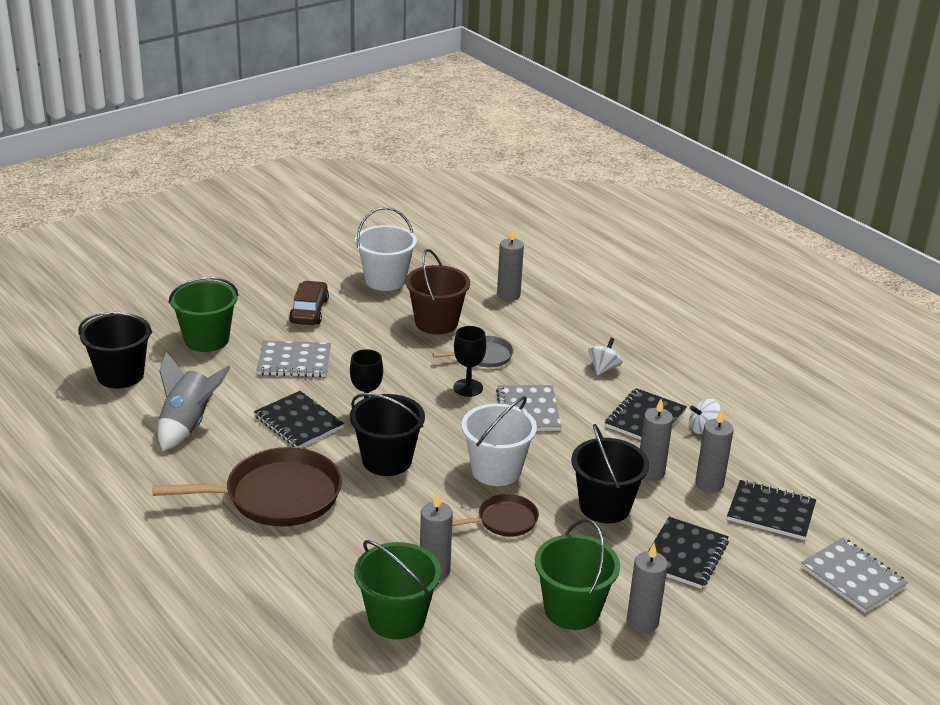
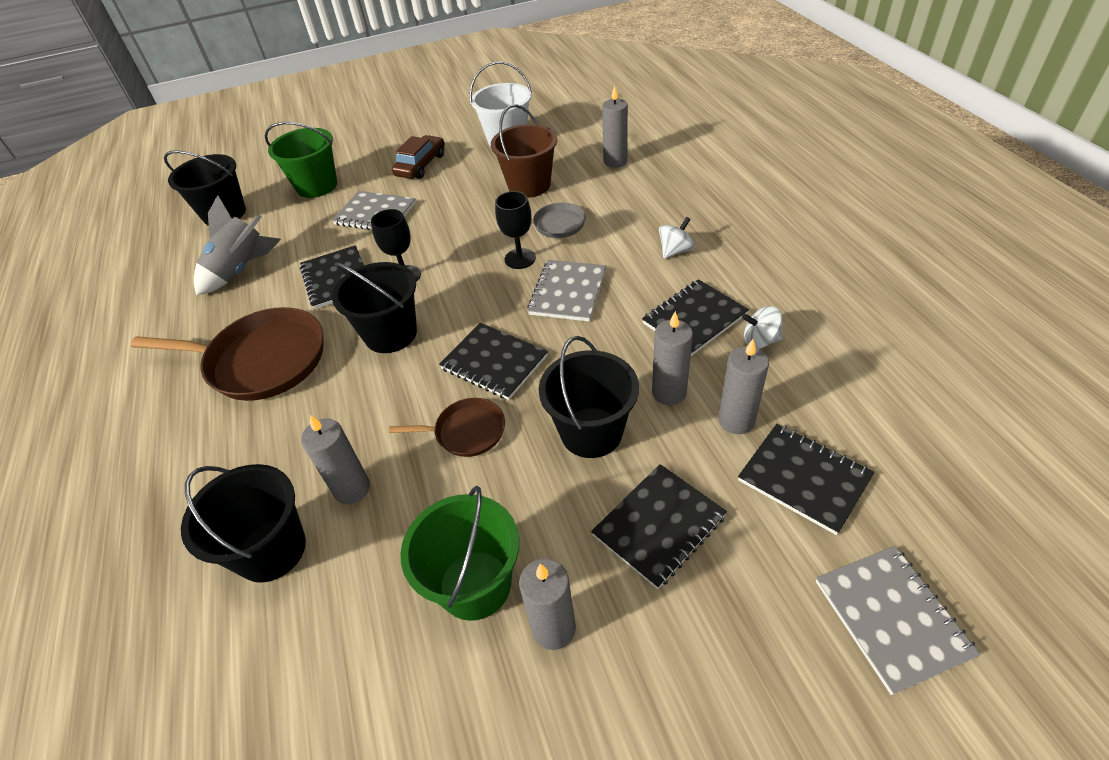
camera: 25 degrees right, 15 degrees up
green bucket [354,540,441,639] -> black bucket [181,464,306,583]
white bucket [461,396,537,486] -> black notebook [439,323,548,400]

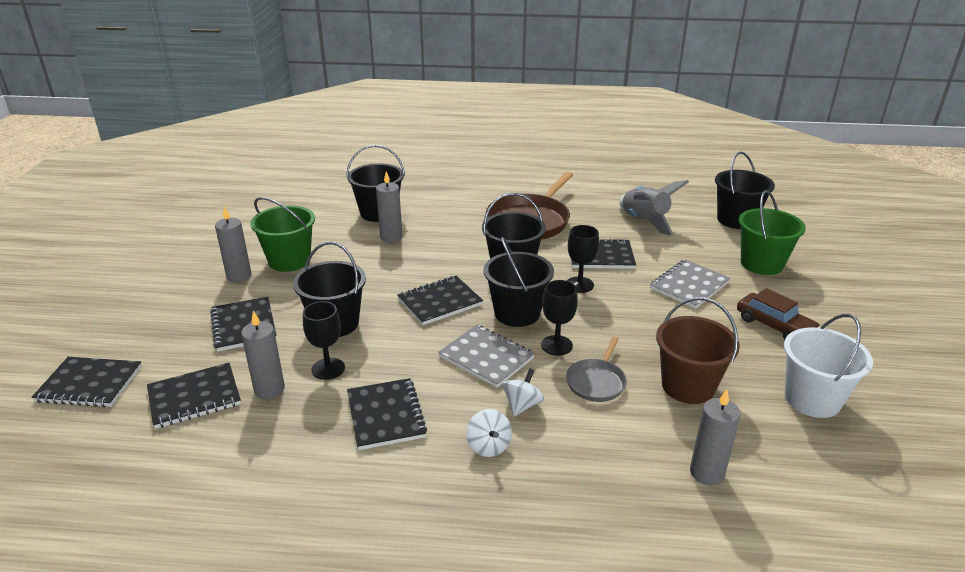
camera: 110 degrees right, 15 degrees down
brown pan [389,398,505,457] -> none
grey candle [652,311,693,405] -> black goblet [303,301,345,380]
white spinning top [742,306,782,349] -> white spinning top moved to [503,368,544,416]
grey notebook [816,546,980,695] -> black notebook [32,357,142,407]
none -> black bucket [483,237,554,327]

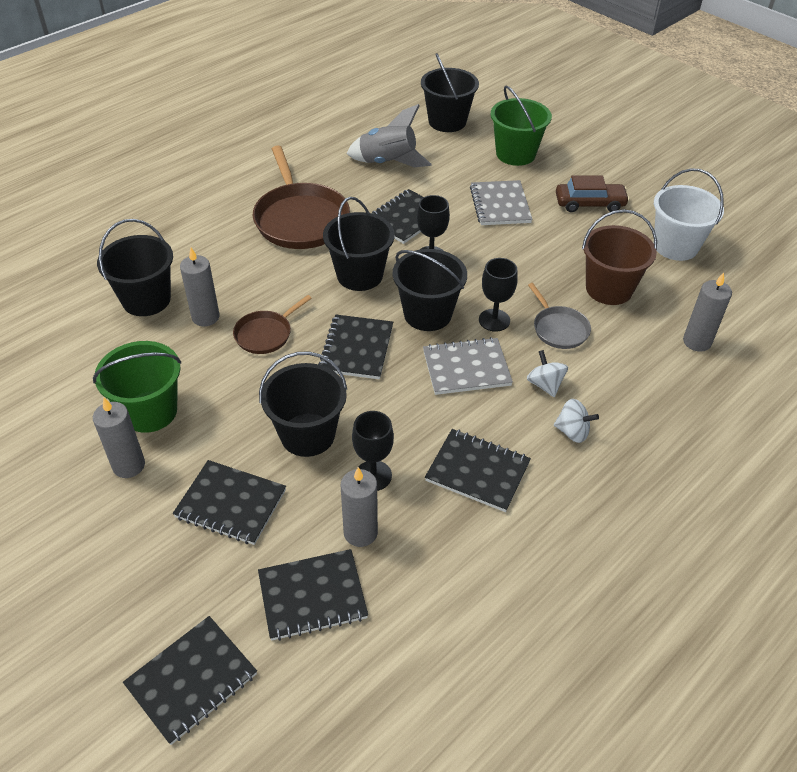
camera: 50 degrees left, 15 degrees up
black notebook [147,363,241,429] -> black notebook turned 60 degrees clockwise [258,549,368,641]
none -> brown pan [233,295,312,354]

